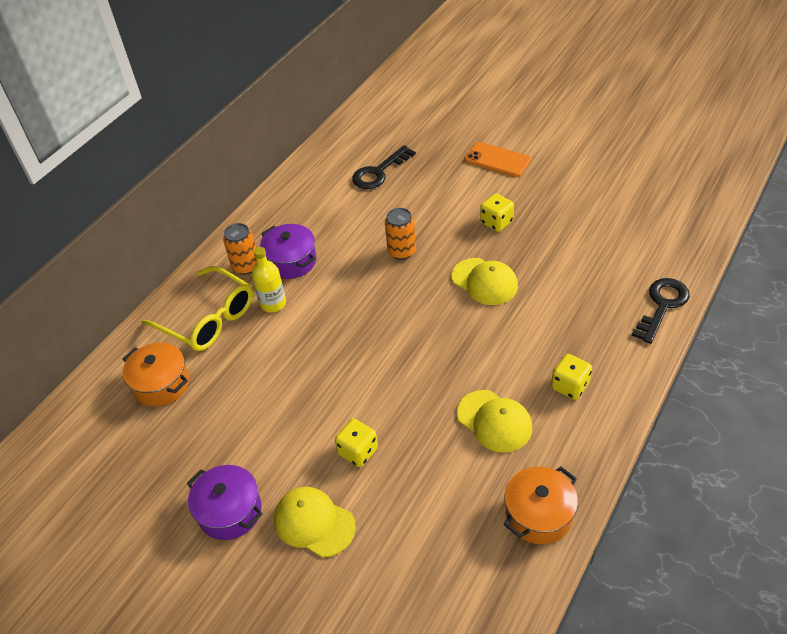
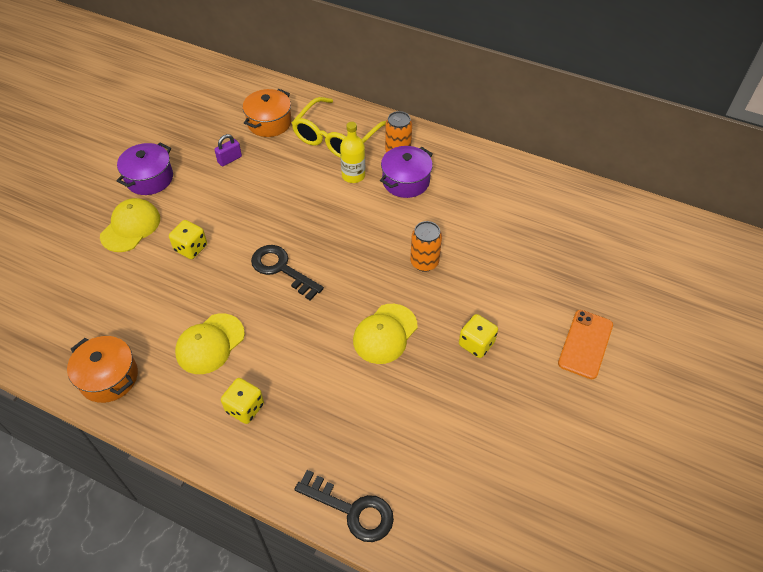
camera: 80 degrees right, 5 degrees up
black key [352,145,416,189] -> black key moved to [251,245,324,301]
none -> purple padlock [214,134,242,166]

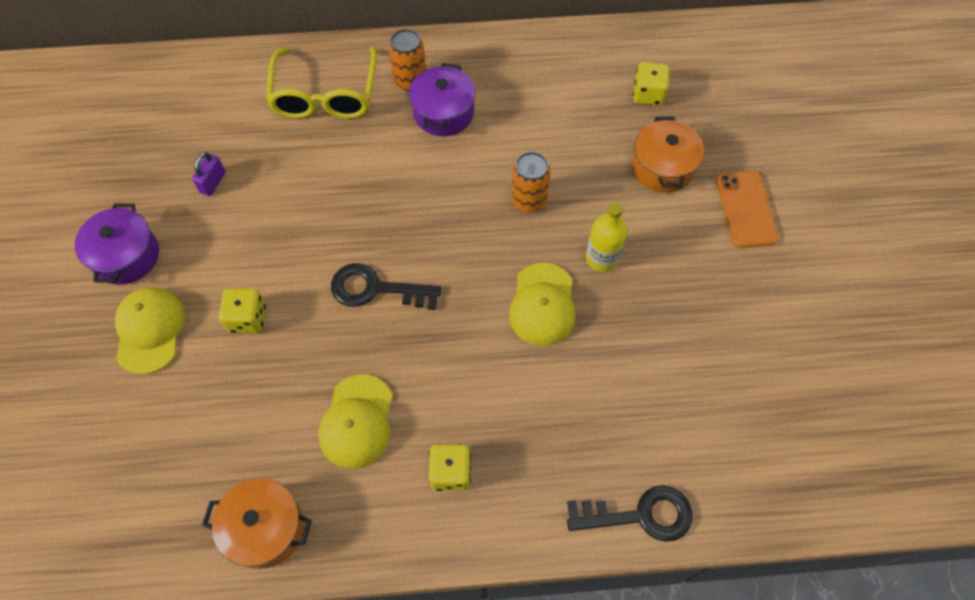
camera: 30 degrees left, 10 degrees up
orange pot [243,89,292,137] -> orange pot moved to [632,117,704,193]
yellow bottle [340,122,365,183] -> yellow bottle moved to [586,202,628,272]
yellow dice [459,314,498,358] -> yellow dice moved to [633,62,670,106]

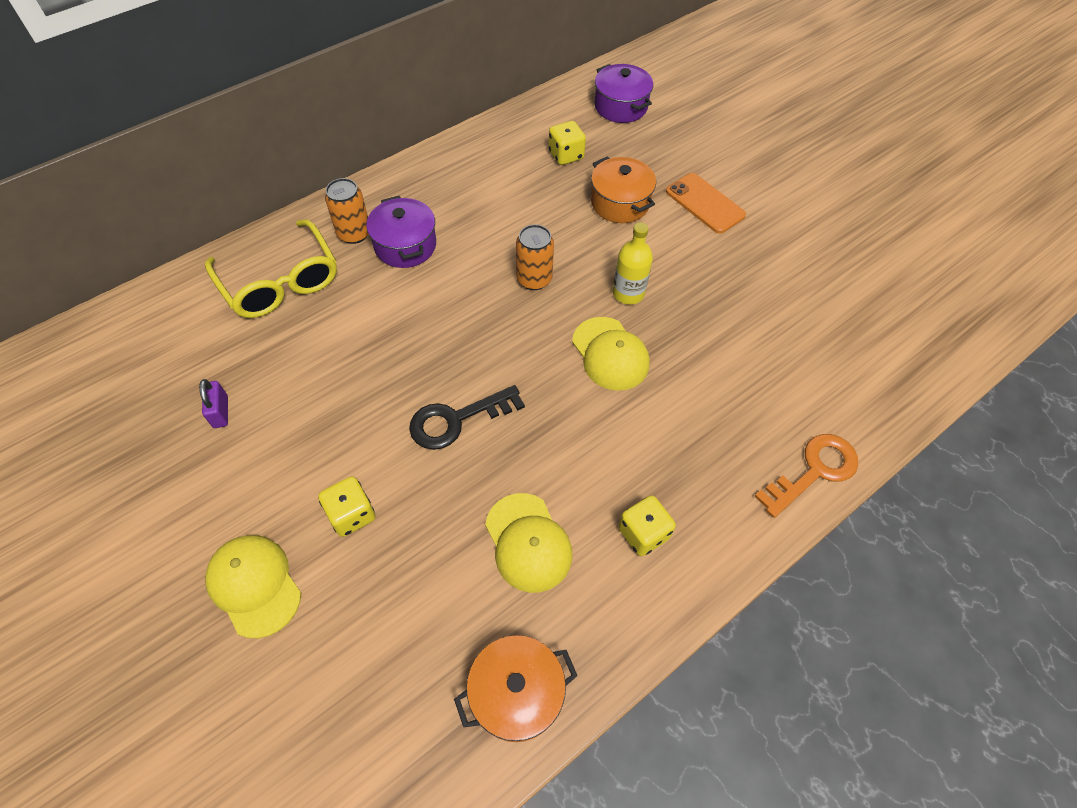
camera: 35 degrees left, 5 degrees down
purple pot [75,203,159,285] -> purple pot moved to [594,64,653,123]
black key [567,485,692,542] -> orange key [754,434,858,518]

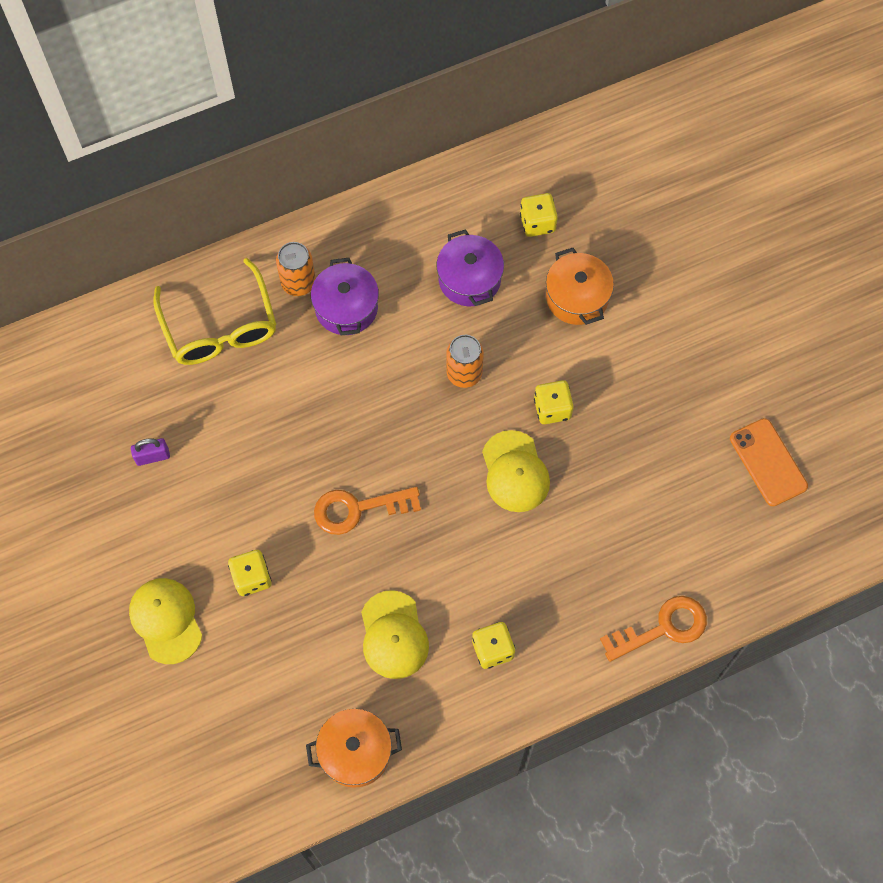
camera: 15 degrees right, 10 degrees up
purple padlock [199,379,228,428] -> purple padlock turned 75 degrees clockwise [131,438,170,466]
black key [409,385,525,450] -> orange key [314,487,421,535]
purple pot [594,64,653,123] -> purple pot moved to [436,229,504,306]
yellow bottle [613,223,653,305] -> yellow dice [534,380,574,424]
orange phone [666,173,746,234] -> orange phone moved to [730,418,808,506]

